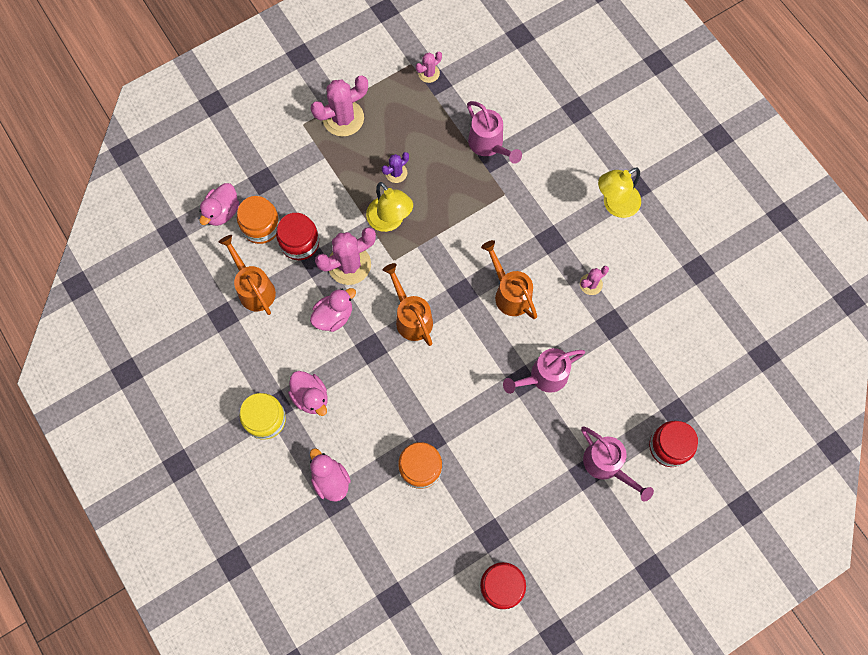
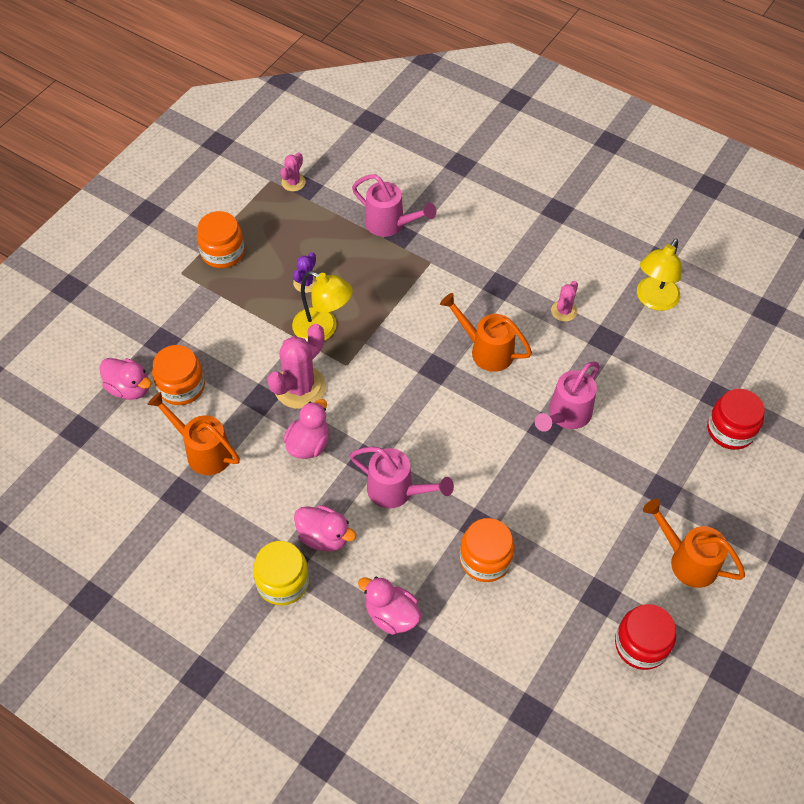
camera: 25 degrees left, 15 degrees down
pink duck [199,183,239,226] -> pink duck turned 60 degrees counterclockwise [100,358,152,400]
red jar [276,213,319,260] -> none
pink cactus [310,76,368,137] -> orange jar [197,211,245,268]
orange watering can [383,263,433,346] -> orange watering can moved to [643,499,745,588]
pink watering can [581,427,654,501] -> pink watering can moved to [350,447,454,509]
yellow lamp [598,167,641,218] -> yellow lamp moved to [637,239,681,311]

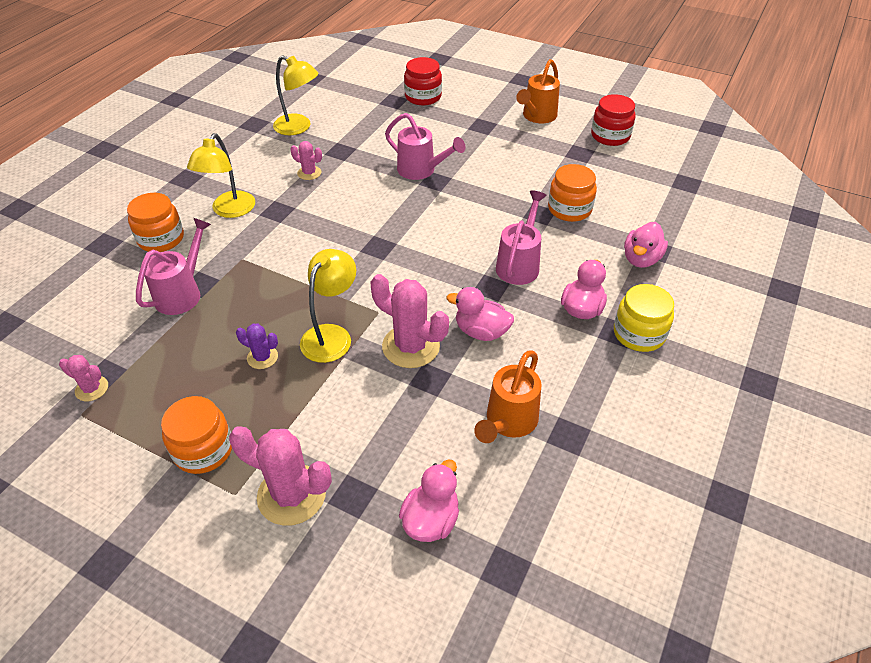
camera: 95 degrees left, 10 degrees down
orange jar [152,345,205,405] -> orange jar moved to [127,193,184,252]
orange watering can [440,293,532,372] -> none
none -> yellow lamp [187,133,255,218]
none -> pink cactus [229,426,332,526]

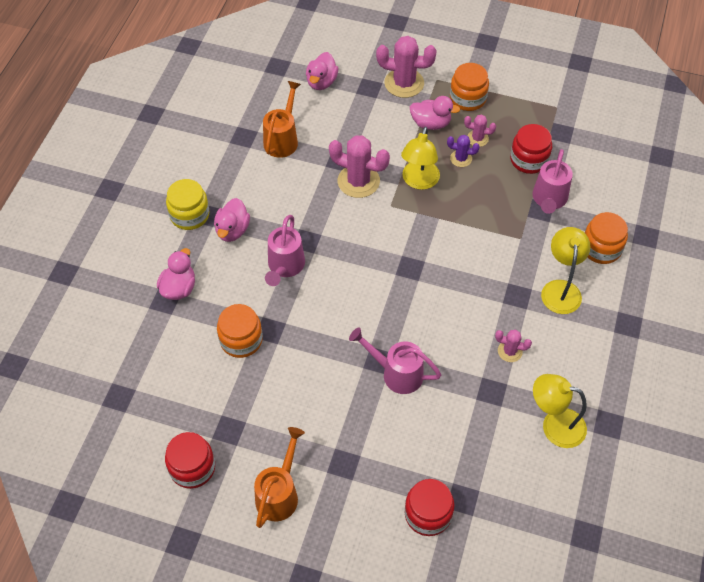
camera: 170 degrees right, 10 degrees up
pink cactus [59,355,108,401] -> pink cactus moved to [464,115,496,147]
pink duck [447,287,514,341] -> pink duck moved to [410,96,460,130]
none -> red jar [510,124,552,174]

